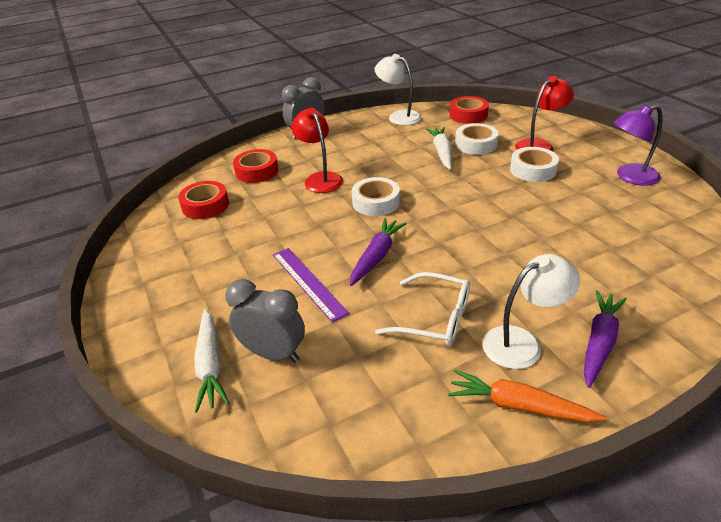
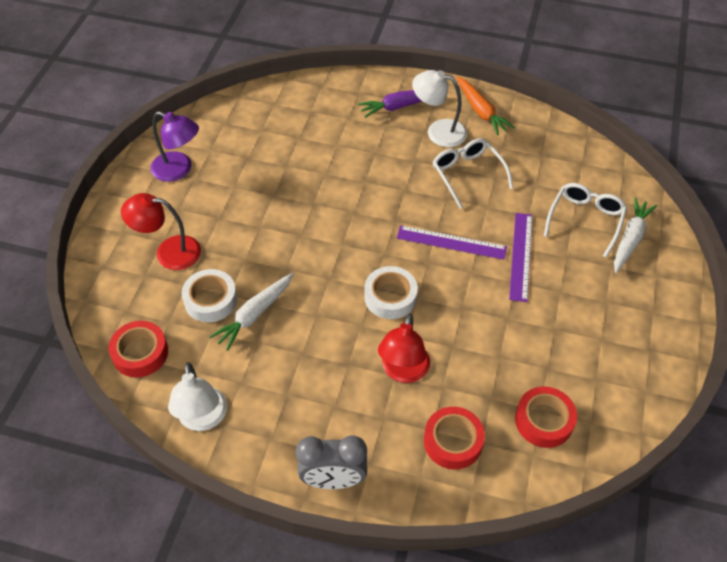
camera: 140 degrees left, 15 degrees up
grey clock [225,279,305,363] -> white glasses [544,183,627,258]
purple carrot [350,218,407,286] -> purple ruler [397,225,507,260]
white tape [510,147,559,182] -> none

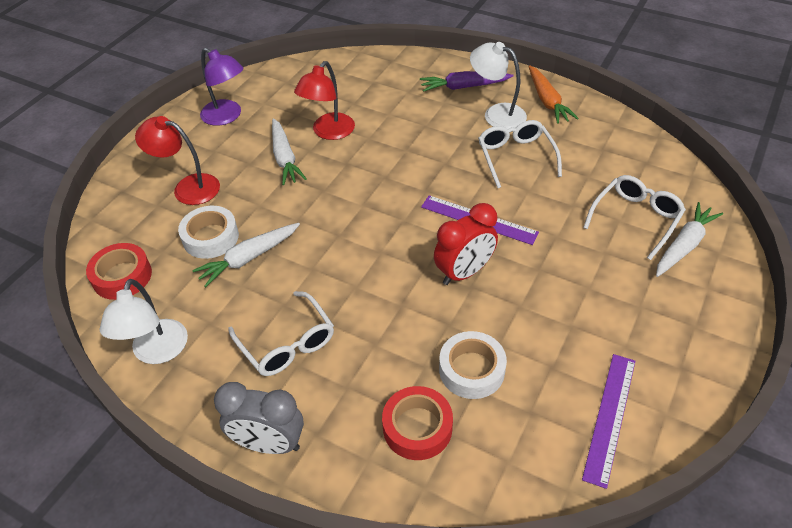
camera: 15 degrees right, 5 degrees down
white tape [364,266,418,319] -> white tape moved to [439,331,507,399]
red lamp [378,314,430,383] -> red lamp moved to [294,61,355,140]
purple ruler [509,213,532,302] -> purple ruler moved to [582,354,635,489]
red tape [515,387,577,448] -> none
none -> white glasses [228,291,334,376]
none -> white carrot [272,118,307,185]
none -> red clock [434,203,498,285]

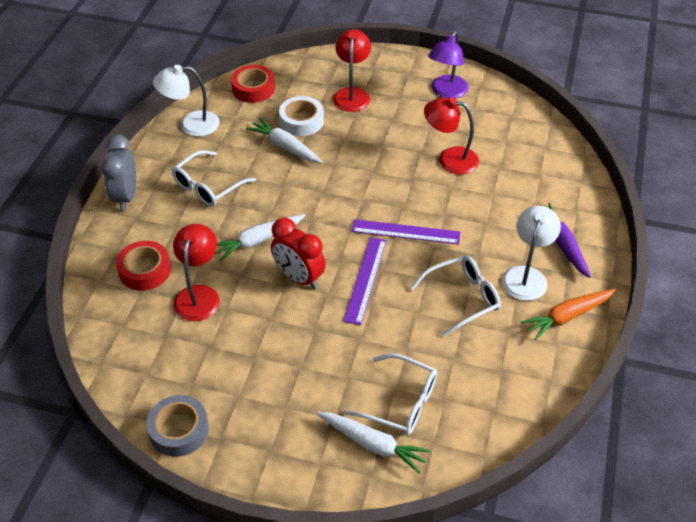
camera: 75 degrees right, 0 degrees up
white carrot [272,118,307,185] -> white carrot moved to [215,214,306,262]
white tape [439,331,507,399] -> red lamp [173,224,220,321]
purple ruler [582,354,635,489] -> purple ruler moved to [352,219,460,244]
none -> grey tape [146,395,209,457]

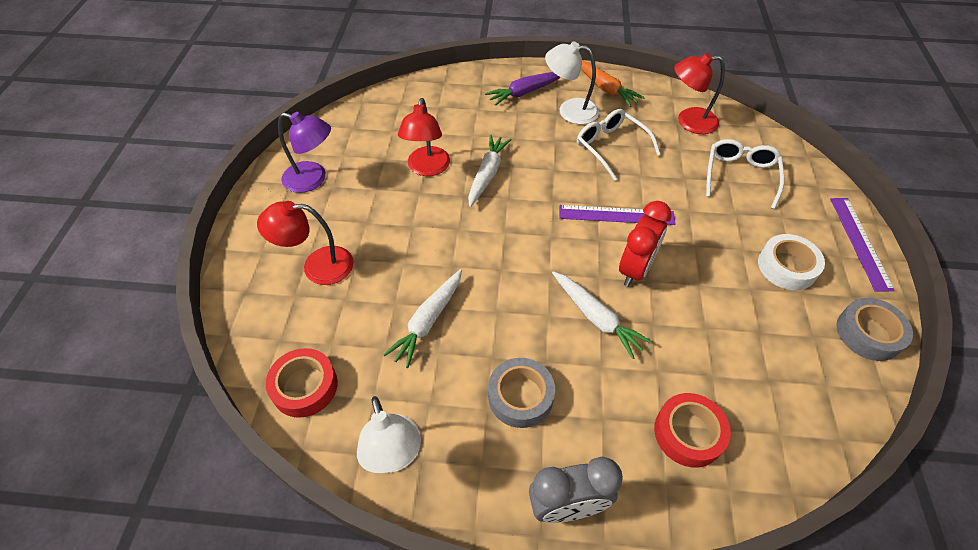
camera: 100 degrees left, 5 degrees up
white glasses [172,150,256,207] -> grey tape [488,358,555,428]
red lamp [173,224,220,321] -> red lamp moved to [674,53,725,134]
white tape [279,96,324,136] -> white tape moved to [758,234,825,290]
white carrot [317,412,431,474] -> white carrot moved to [468,135,512,207]
purple ruler [352,219,460,244] -> purple ruler moved to [830,198,895,292]

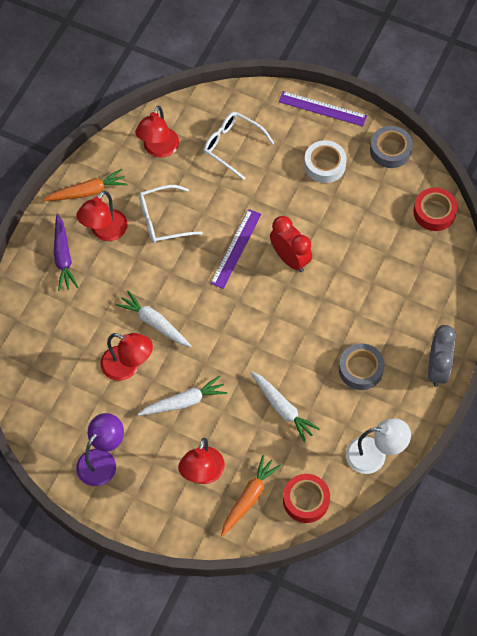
camera: 70 degrees left, 10 degrees up
white lamp [545,42,599,124] -> red lamp [77,191,128,241]
white carrot [552,271,652,359] -> white carrot moved to [138,376,227,416]
red tape [654,393,731,468] -> red tape moved to [413,188,458,231]
none -> orange carrot [221,455,281,537]

